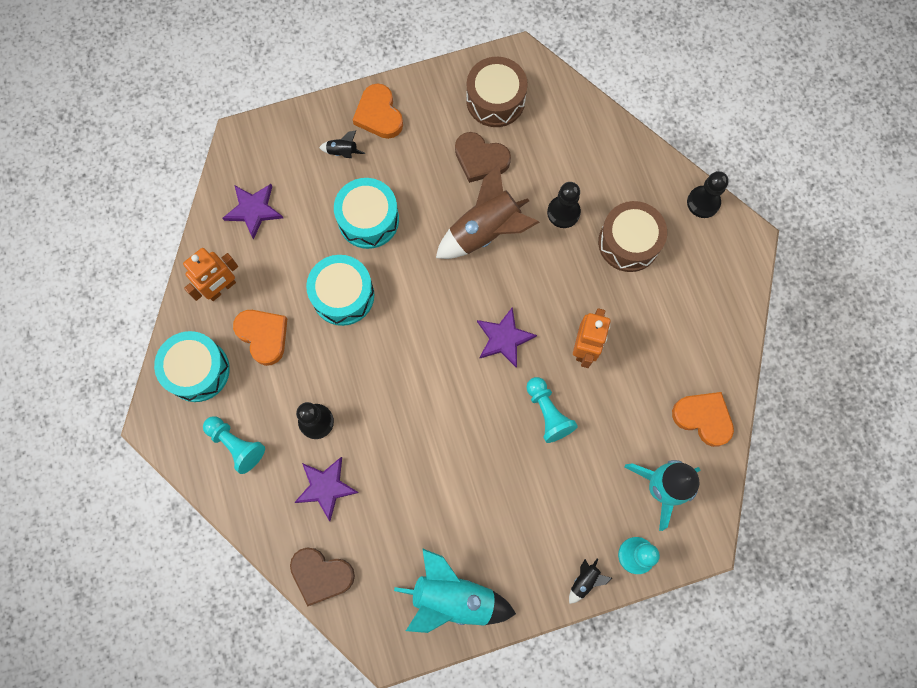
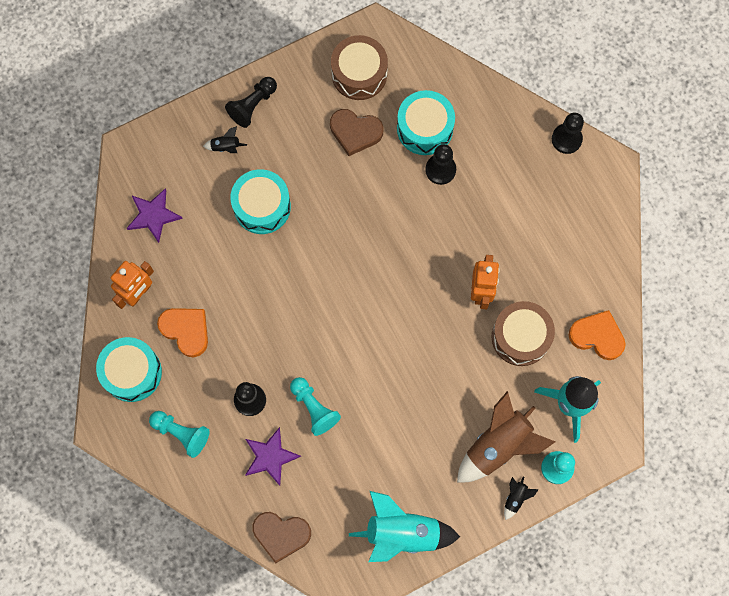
camera: 10 degrees left, 0 degrees up
turquoise drum [306,255,374,326] -> turquoise drum moved to [397,90,455,155]
orange heart [353,83,403,139] -> black pawn [225,77,277,128]
brown rocket [436,164,540,259] -> brown rocket moved to [457,391,555,483]
purple star [477,308,537,368] -> none
turquoise pawn [526,377,578,443] -> turquoise pawn moved to [290,377,341,436]
brown drum [598,201,667,272] -> brown drum moved to [492,301,555,366]

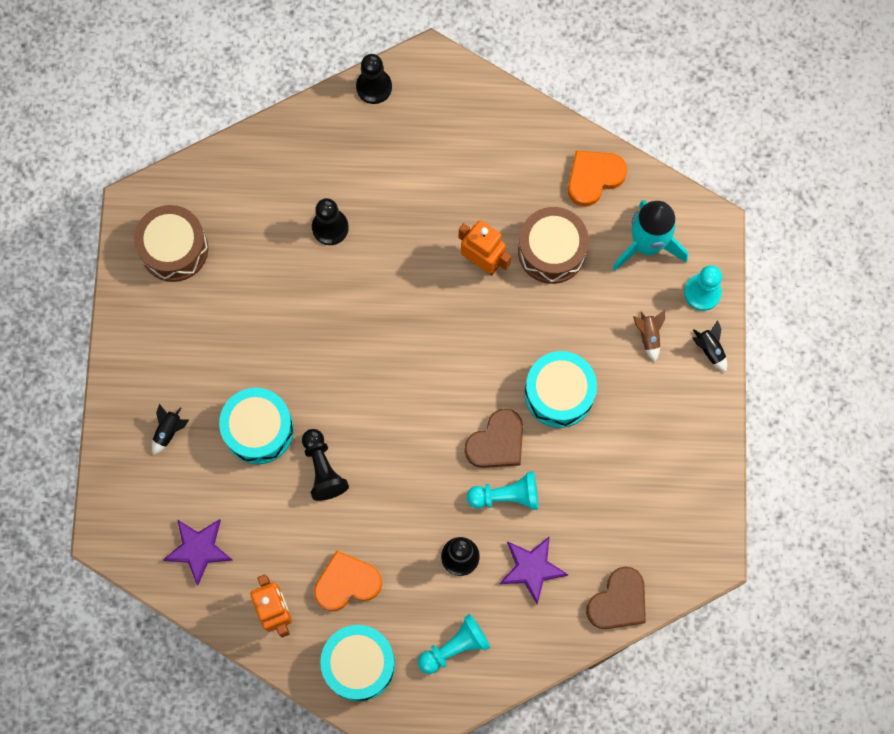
camera: 60 degrees left, 0 degrees up
black pawn [225,77,277,128] -> black pawn moved to [302,429,349,501]
brown heart [330,109,384,156] -> brown heart moved to [464,408,523,468]
turquoise rocket [349,491,460,562] -> none
turquoise drum [397,90,455,155] -> turquoise drum moved to [525,351,597,428]
brown rocket [457,391,555,483] -> brown rocket [633,310,665,362], size x0.43

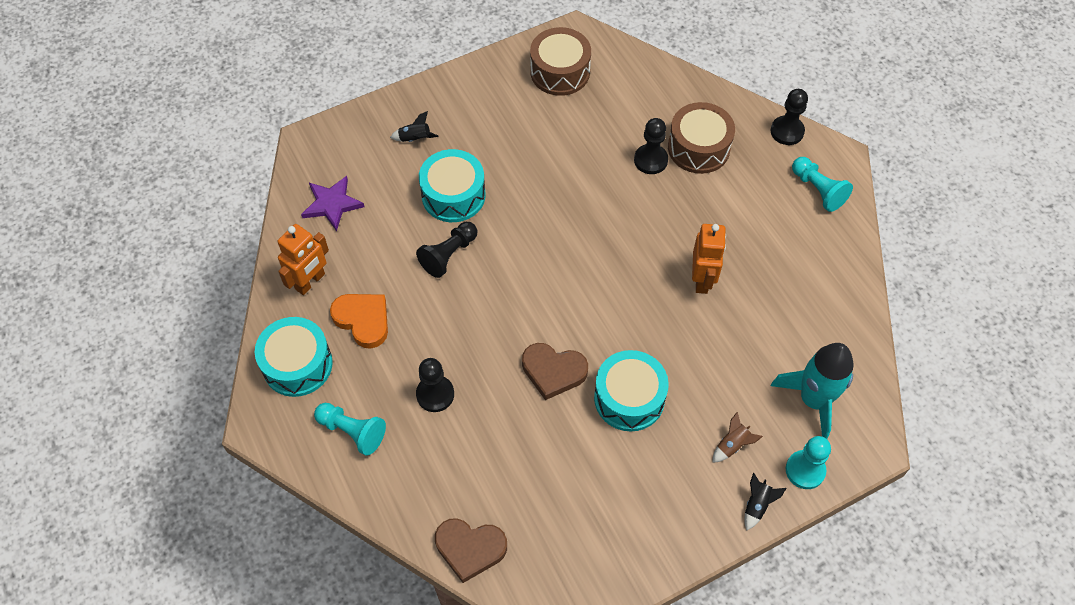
camera: 60 degrees right, 15 degrees down
turquoise pawn [466,471,539,510] -> turquoise pawn moved to [792,157,853,212]
purple star [500,536,568,604] -> none
brown drum [518,207,589,284] -> brown drum moved to [668,102,735,174]
orange heart [568,151,627,207] -> none

